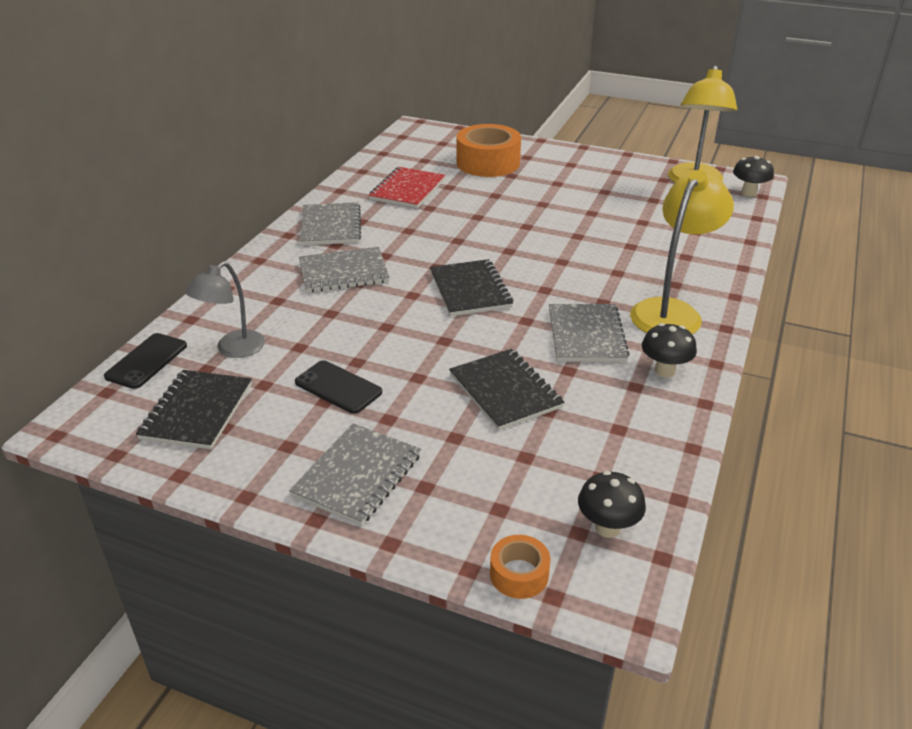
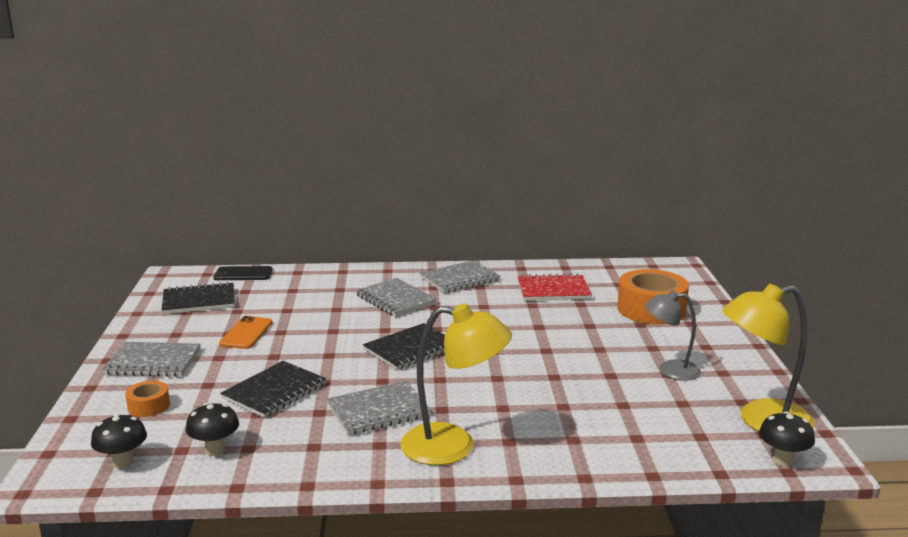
camera: 65 degrees right, 15 degrees down
grey lamp [186,261,265,358] -> grey lamp moved to [645,291,701,381]
black phone [295,360,382,414] -> orange phone [219,316,273,349]
orange tape [490,535,551,599] -> orange tape moved to [125,381,170,417]
black mushroom [642,323,697,377] -> black mushroom moved to [186,403,239,456]

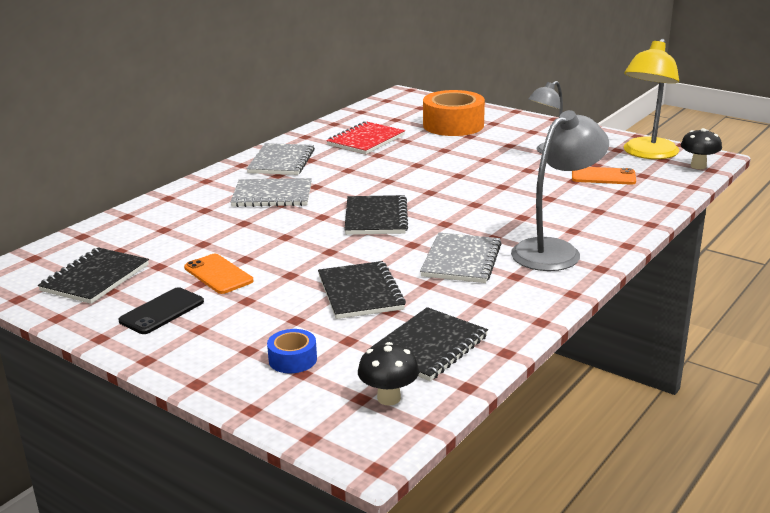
camera: 50 degrees left, 5 degrees up
grey notebook [102,342,201,377] -> none
orange tape [125,381,170,417] -> blue tape [267,329,317,373]
black mushroom [186,403,239,456] -> black notebook [369,307,488,381]
black phone [214,266,273,280] -> black phone moved to [118,287,204,334]
yellow lamp [400,303,512,465] -> grey lamp [511,110,609,271]
none -> orange phone [572,167,636,185]

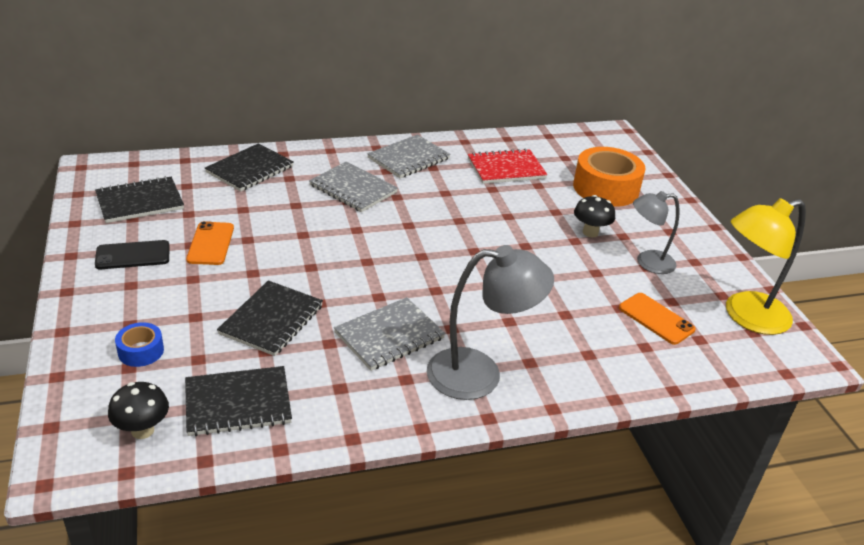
camera: 35 degrees right, 10 degrees up
black notebook [344,195,408,235] -> black notebook moved to [205,143,294,192]
black mushroom [681,128,722,169] -> black mushroom moved to [574,195,615,238]

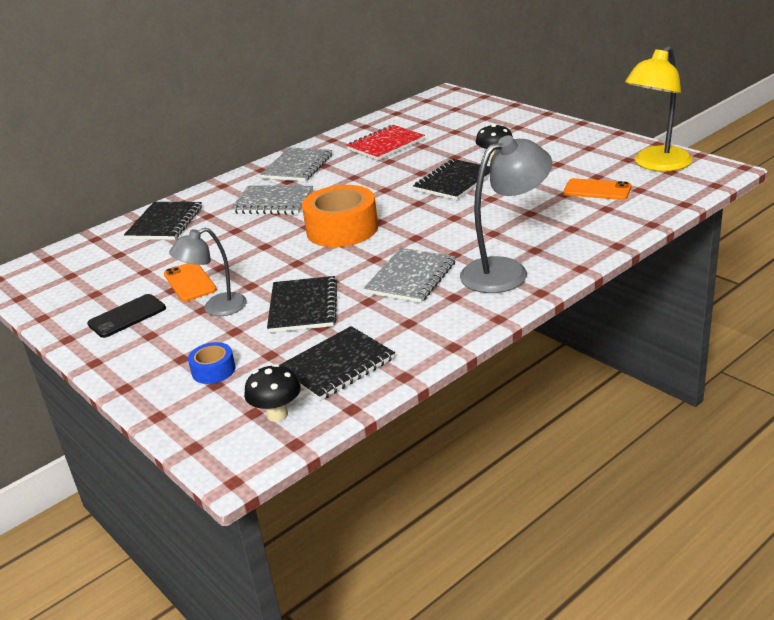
camera: 20 degrees left, 5 degrees down
black notebook [95,176,184,223] -> black notebook moved to [413,159,490,200]
orange tape [573,147,646,207] -> orange tape moved to [302,185,378,247]
grey lamp [633,191,679,274] -> grey lamp moved to [169,228,247,316]

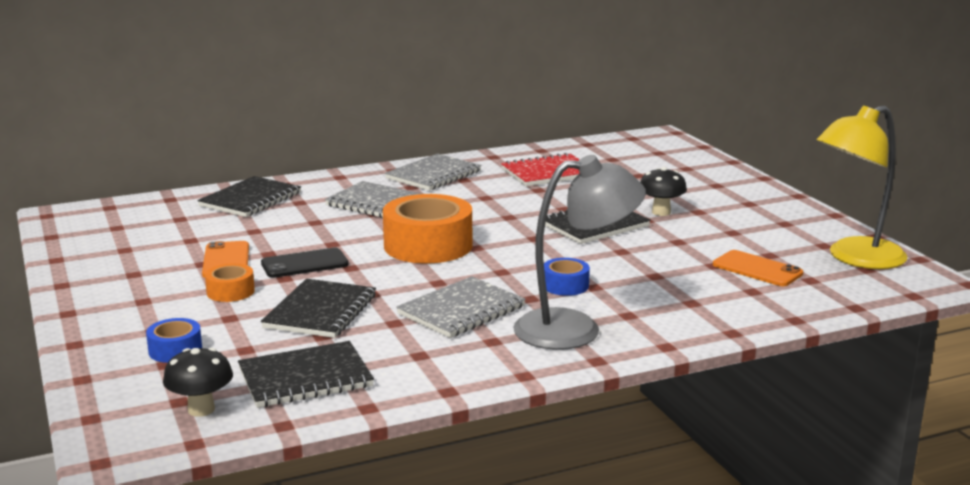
camera: 15 degrees right, 10 degrees down
black phone [87,294,166,338] -> black phone moved to [261,248,349,278]
grey lamp [169,228,247,316] -> orange tape [205,263,255,302]
none -> blue tape [544,258,590,296]

